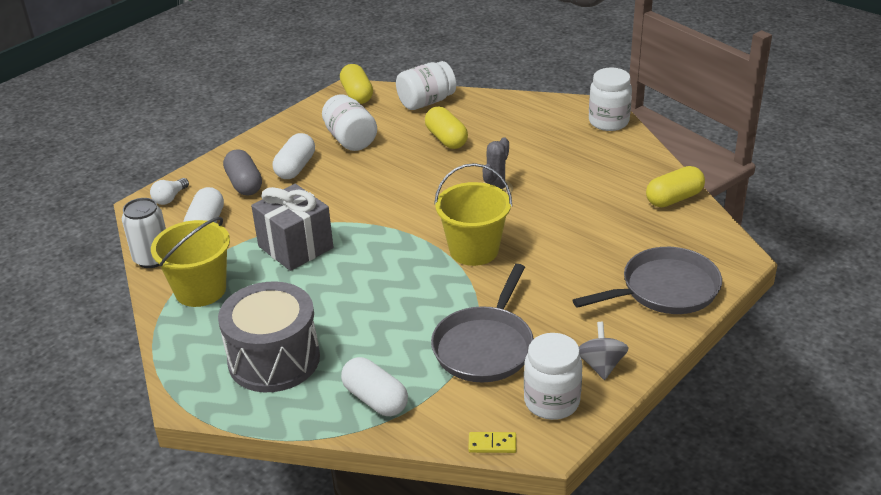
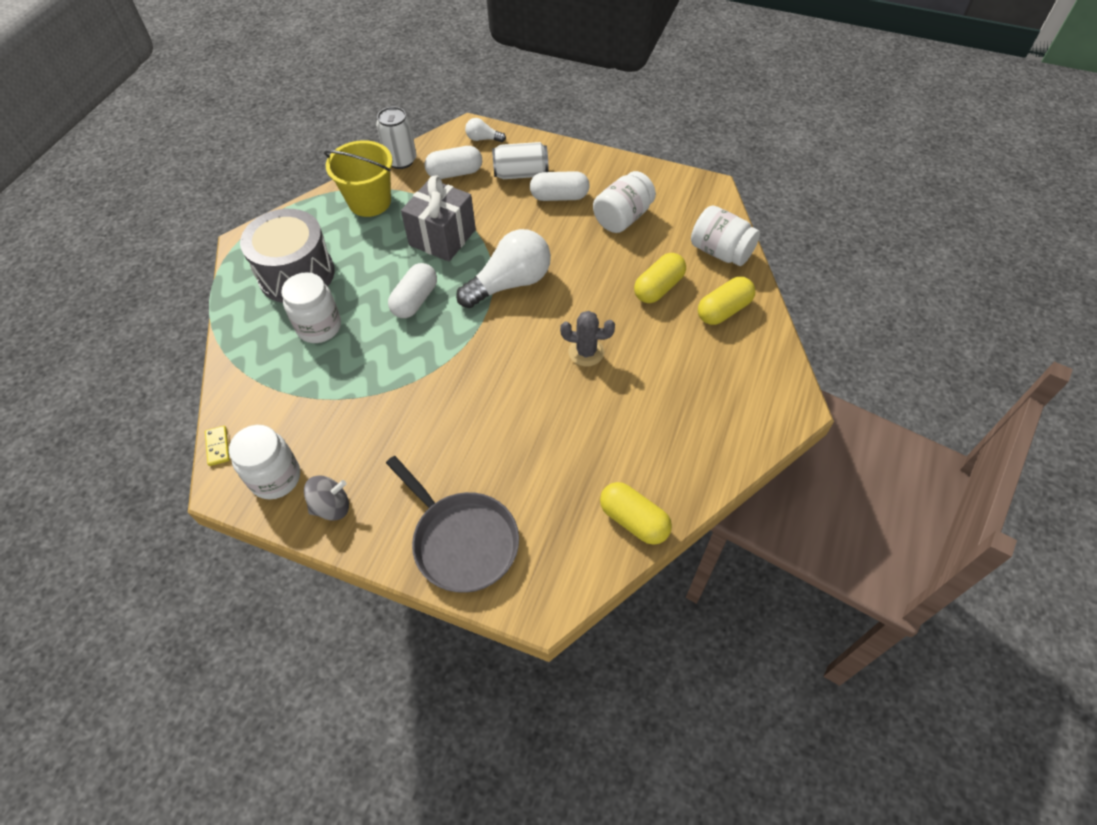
camera: 70 degrees right, 20 degrees up
grey capsule [223,149,262,196] -> white can [492,142,549,179]
yellow capsule [340,64,373,104] -> yellow capsule moved to [698,277,755,325]
white capsule [341,357,408,416] -> white capsule moved to [388,263,437,318]
grey pan [431,264,533,382] -> none
yellow bucket [434,163,512,266] -> none
white jar [589,68,632,131] -> white jar moved to [281,272,341,343]
none -> white light bulb [456,229,551,308]

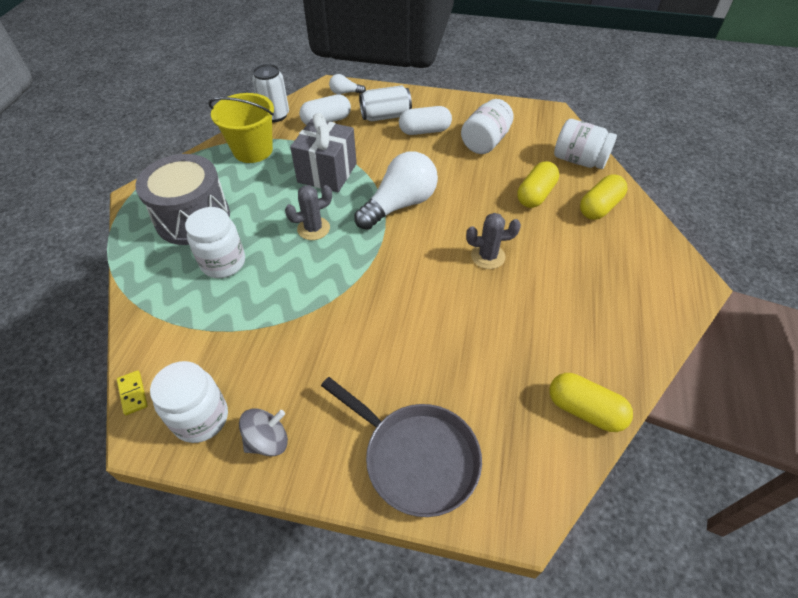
camera: 10 degrees left, 5 degrees down
white capsule [388,263,437,318] -> grey cactus [285,185,332,240]

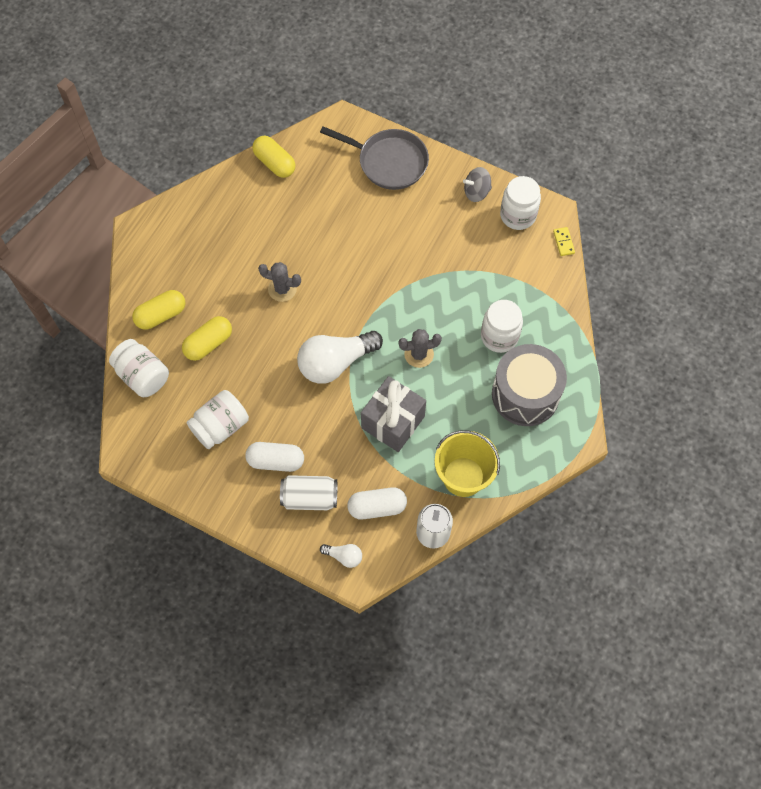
camera: 165 degrees left, 15 degrees up
grey pan [321,377,482,517] -> grey pan turned 150 degrees clockwise [320,126,429,190]

